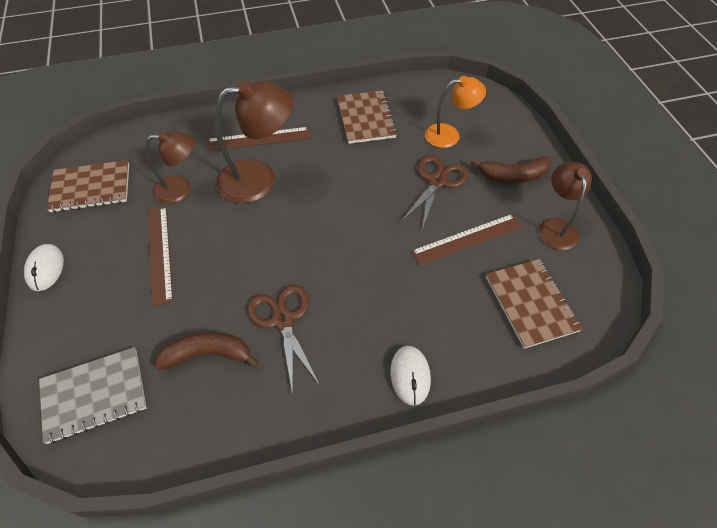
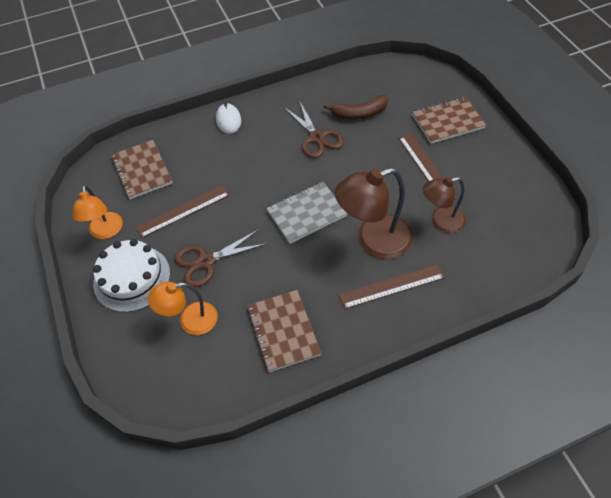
camera: 175 degrees right, 0 degrees up
white mouse [24,244,64,291] -> none
grey notebook [39,347,147,444] -> grey notebook moved to [266,182,348,244]
brown notebook [47,160,129,212] -> brown notebook moved to [412,97,486,144]
brown scissors [400,155,469,230] -> brown scissors turned 45 degrees clockwise [174,229,266,287]
brown banana [471,156,552,183] -> white cake [93,239,170,312]
brown lamp [539,162,592,250] -> orange lamp [72,185,123,239]

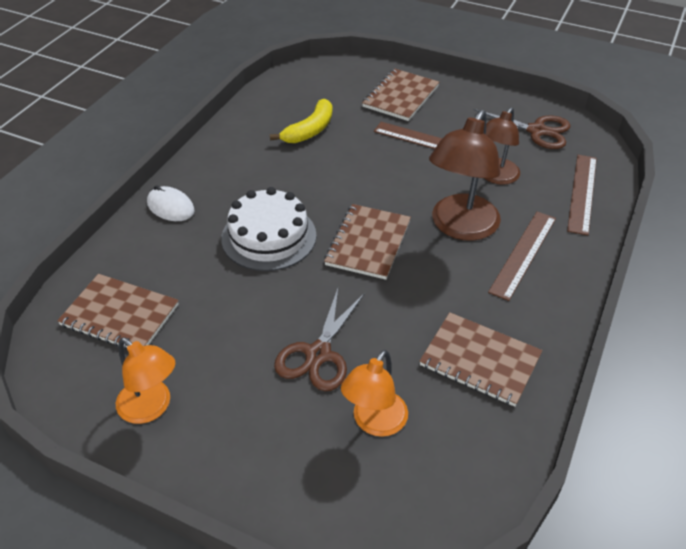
camera: 45 degrees left, 10 degrees down
white cake [93,239,170,312] -> white cake moved to [221,187,316,271]
brown ruler [135,185,230,238] -> brown ruler moved to [567,155,597,235]
grey notebook [266,182,348,244] -> brown notebook [324,204,411,280]
brown scissors [284,100,344,158] -> brown scissors moved to [474,109,571,149]
brown banana [324,95,388,120] -> yellow banana [270,99,332,143]

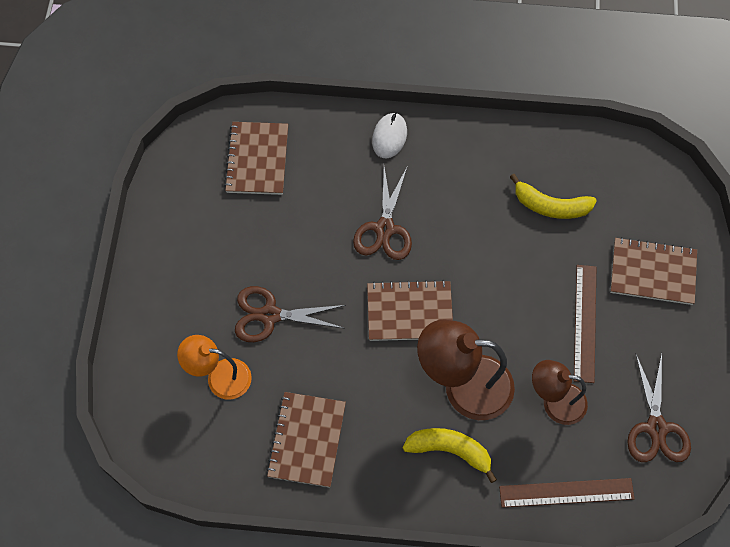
camera: 70 degrees right, 20 degrees up
orange lamp [116,337,175,424] -> none
white cake [221,187,316,271] -> brown scissors [353,167,412,260]
brown ruler [488,212,556,301] -> yellow banana [402,428,497,483]

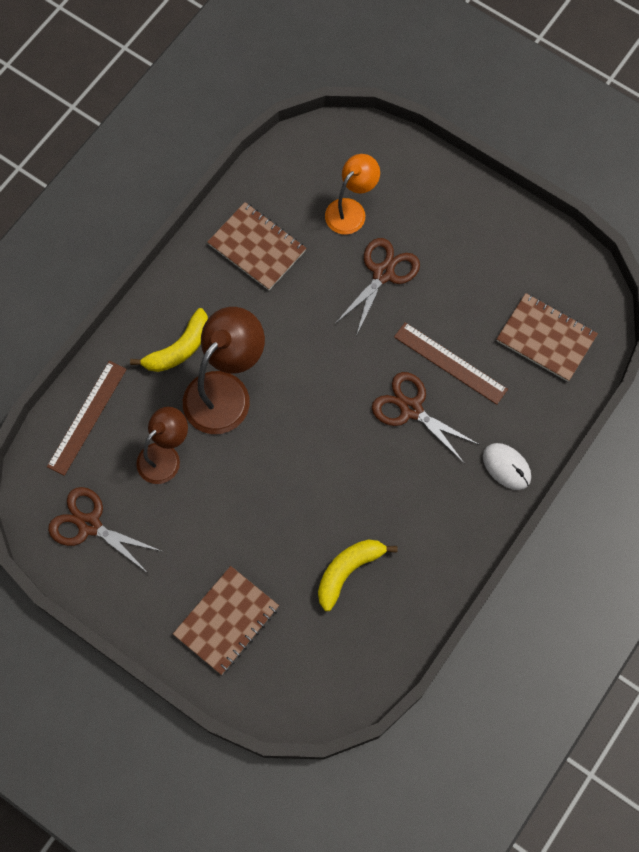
camera: 120 degrees right, 5 degrees up
brown notebook [367,280,453,341] -> none
brown ruler [574,265,596,383] -> brown ruler moved to [394,322,508,405]

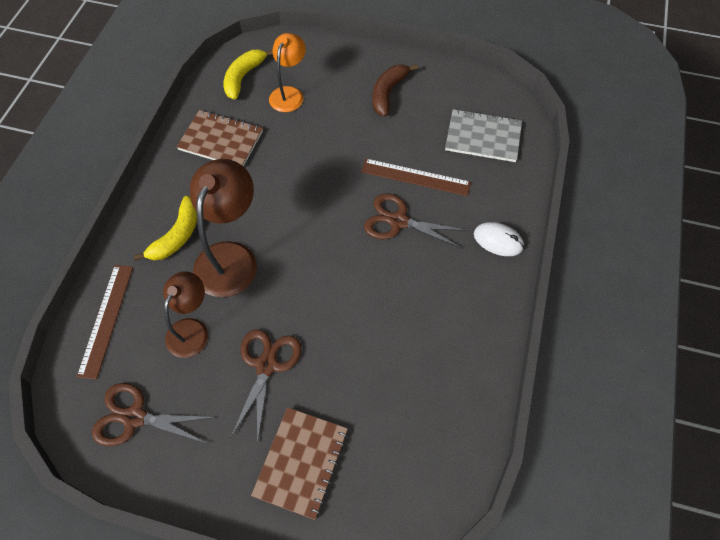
camera: 20 degrees left, 10 degrees down
yellow banana [318,539,397,611] -> yellow banana moved to [224,49,273,99]
brown scissors [335,238,420,336] -> brown scissors moved to [231,329,301,444]
brown notebook [497,293,598,382] -> grey notebook [445,109,522,162]
none -> brown banana [372,64,418,116]

